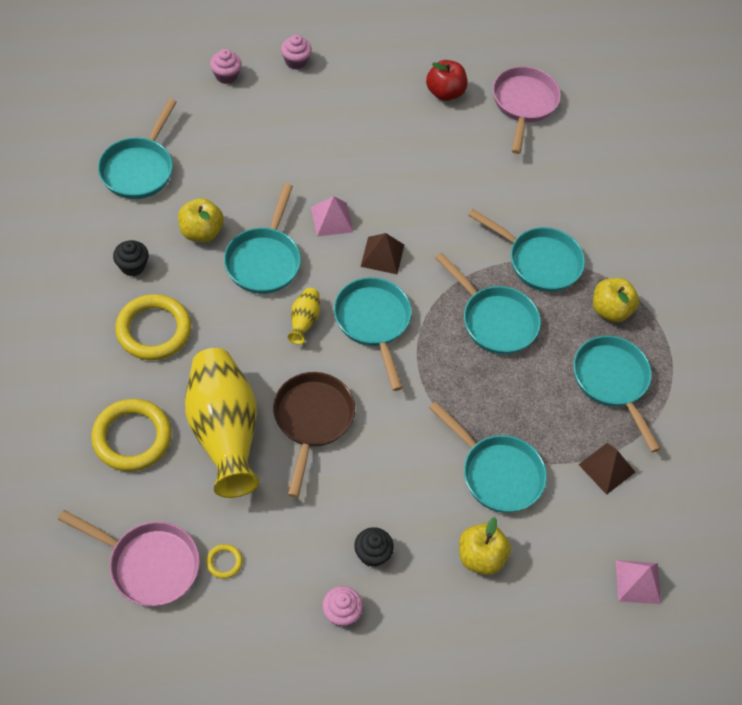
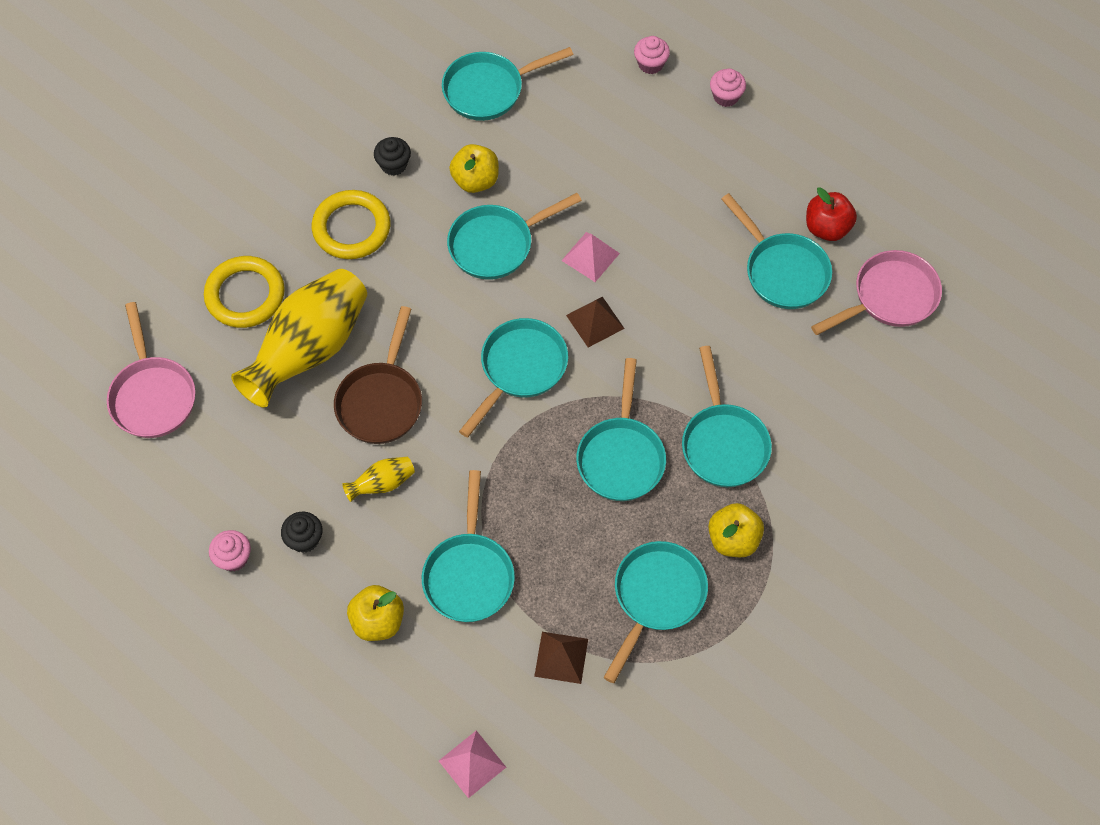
camera: 55 degrees right, 5 degrees up
yellow ring [206,544,243,579] -> none
brown pan [273,372,355,498] -> brown pan turned 135 degrees clockwise [334,306,422,444]
yellow vase [288,288,320,345] -> yellow vase moved to [342,457,415,502]
none -> turquoise pan [721,193,832,309]

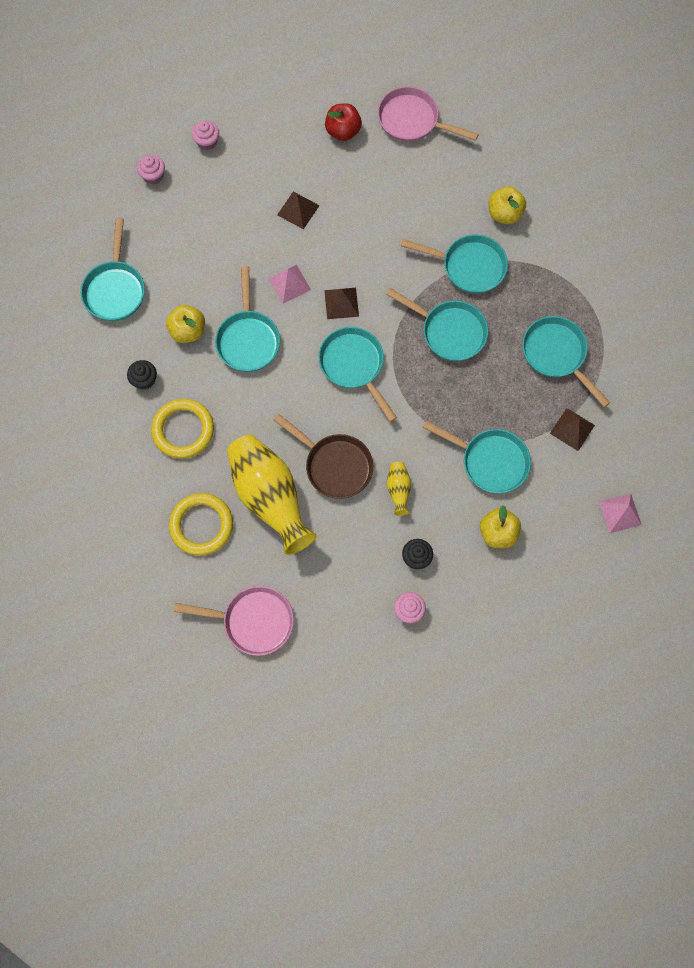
camera: 65 degrees left, 10 degrees up
yellow apple [708,503,764,557] -> yellow apple moved to [489,187,526,224]
turquoise pan [721,193,832,309] -> none
pink pan [811,250,942,335] -> pink pan turned 60 degrees counterclockwise [378,86,479,142]
none -> brown pyramid [277,192,320,229]

